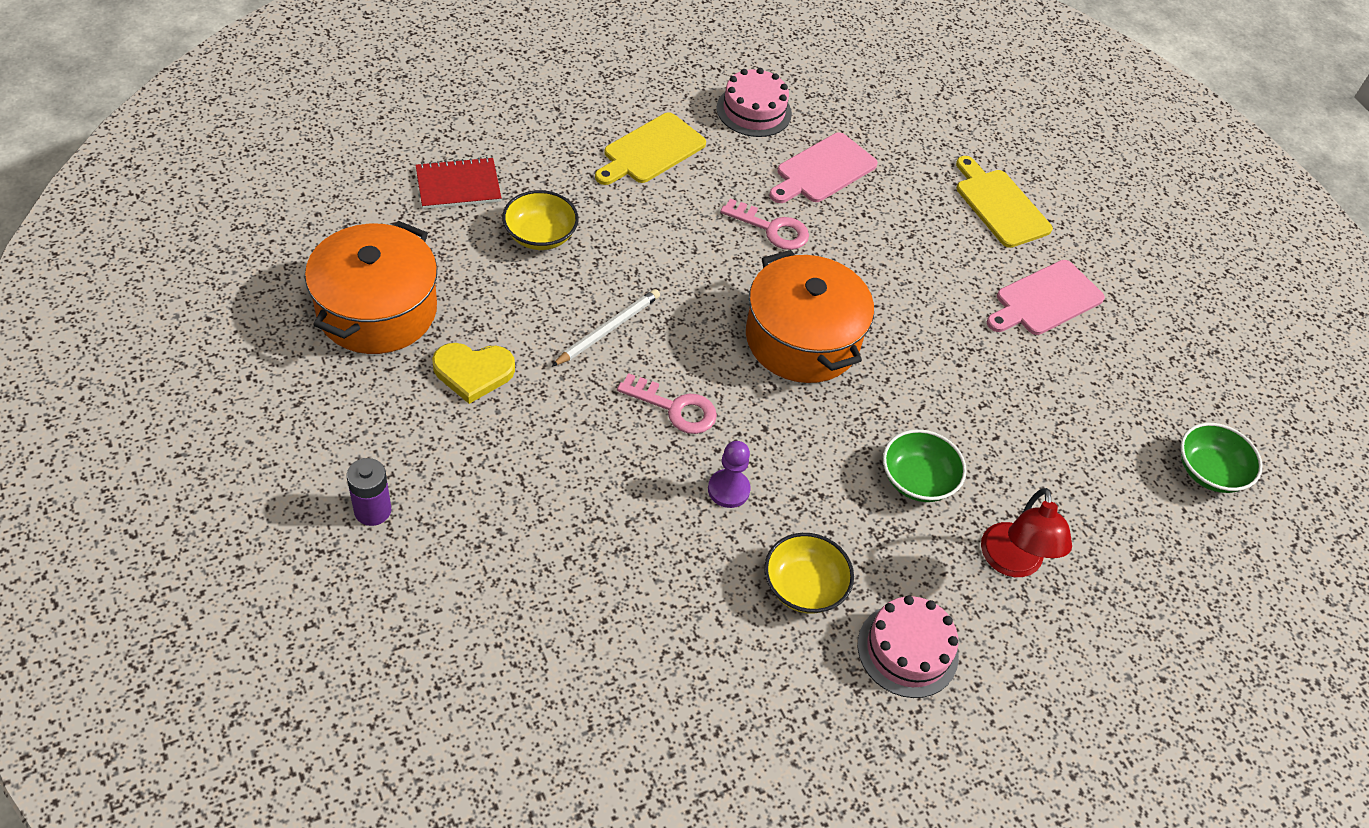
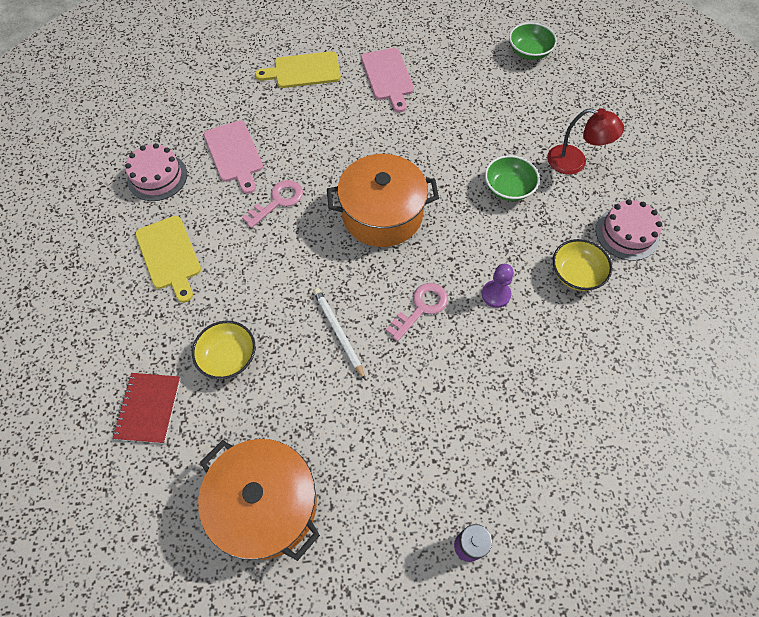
camera: 65 degrees left, 10 degrees up
yellow heart [432,343,515,404] -> none

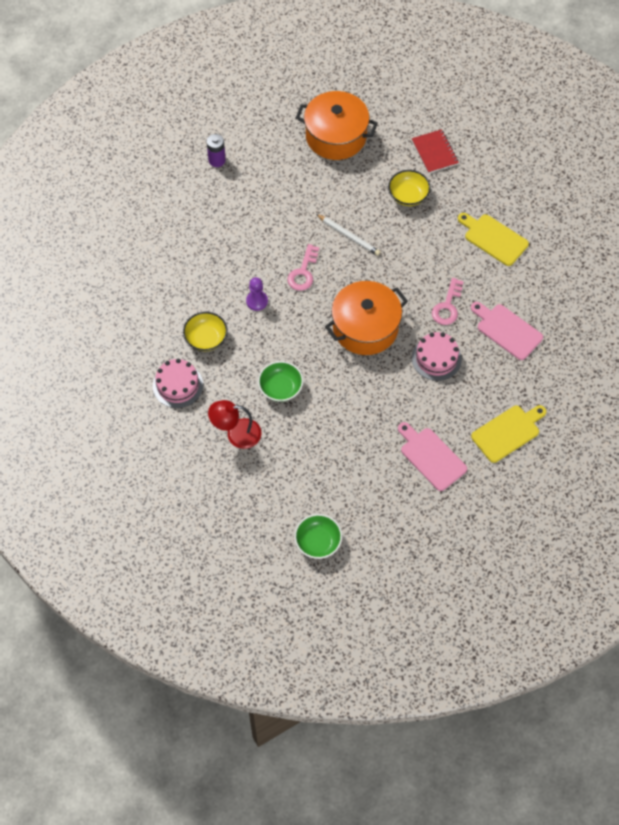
camera: 155 degrees right, 0 degrees up
pink cake [125,143,187,201] -> pink cake moved to [412,332,462,381]

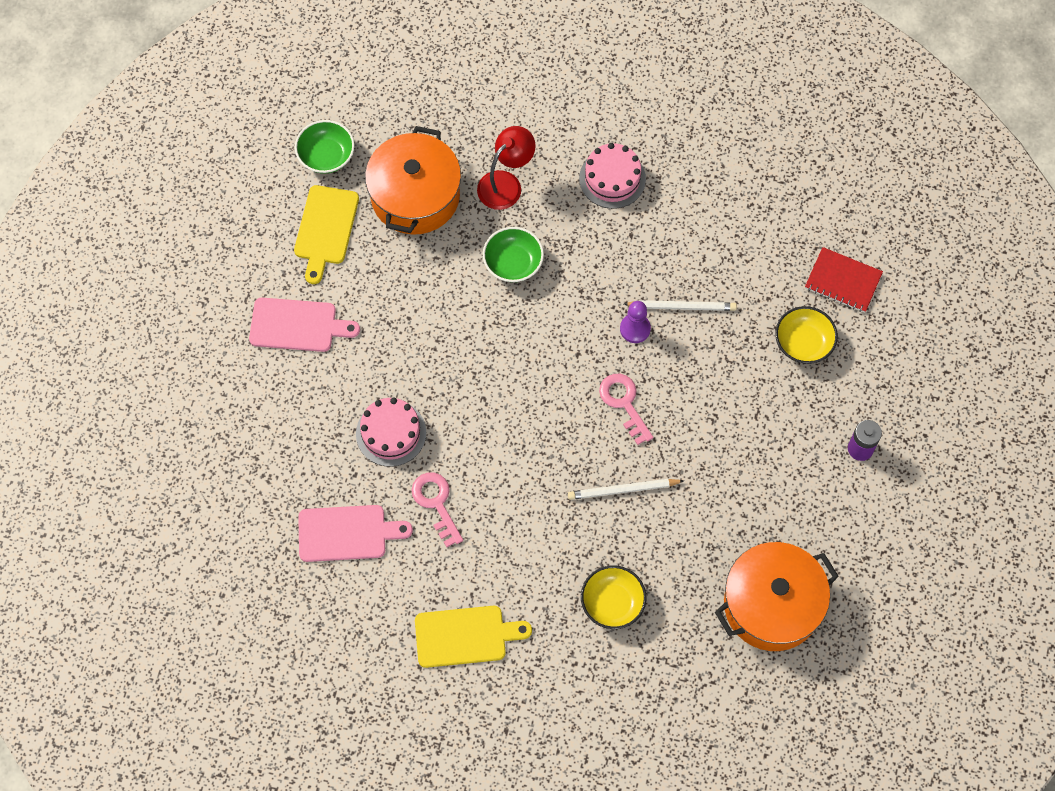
camera: 135 degrees right, 5 degrees up
yellow bowl [183,312,228,351] -> yellow bowl moved to [775,306,838,364]
orange pot [325,281,408,355] -> orange pot moved to [365,126,461,235]
red notebook [412,129,459,173] -> red notebook moved to [805,247,883,313]
yellow cutting board [471,405,546,463] -> yellow cutting board moved to [294,185,359,284]
none -> white pencil [624,300,737,311]

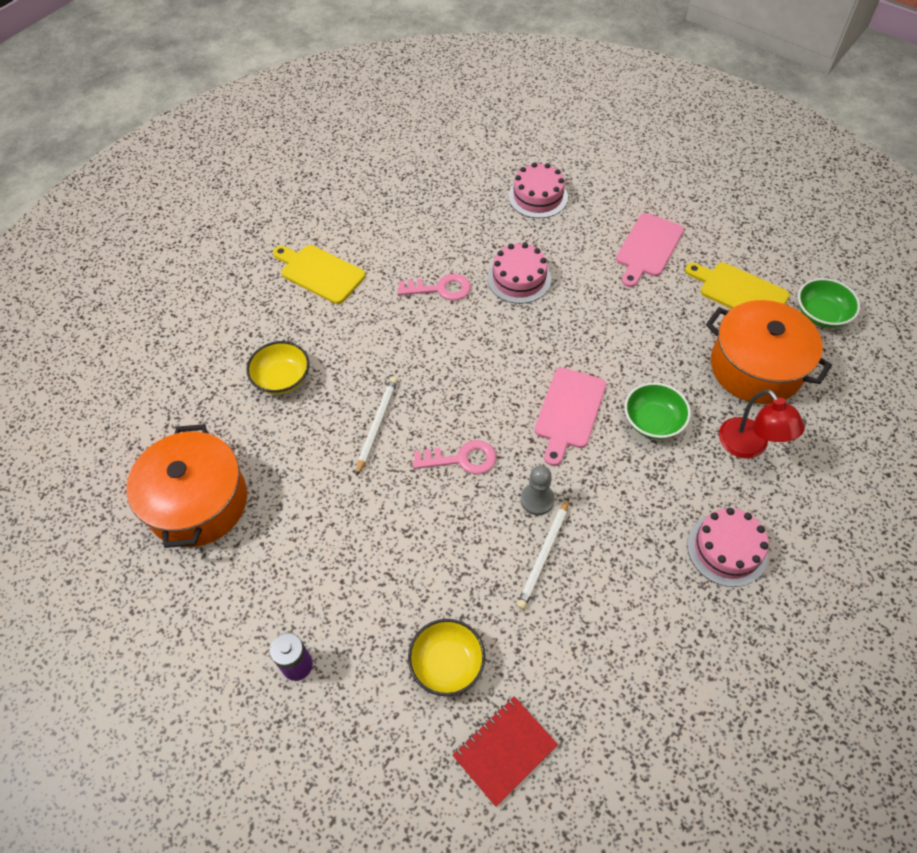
camera: 115 degrees right, 10 degrees down
pink cutting board [298,505,413,562] -> pink cutting board moved to [534,368,606,466]
yellow cutting board [415,606,532,668] -> yellow cutting board turned 105 degrees clockwise [273,245,366,304]
purple pawn [620,301,651,343] -> grey pawn [520,465,555,516]
none -> pink cake [508,162,568,218]

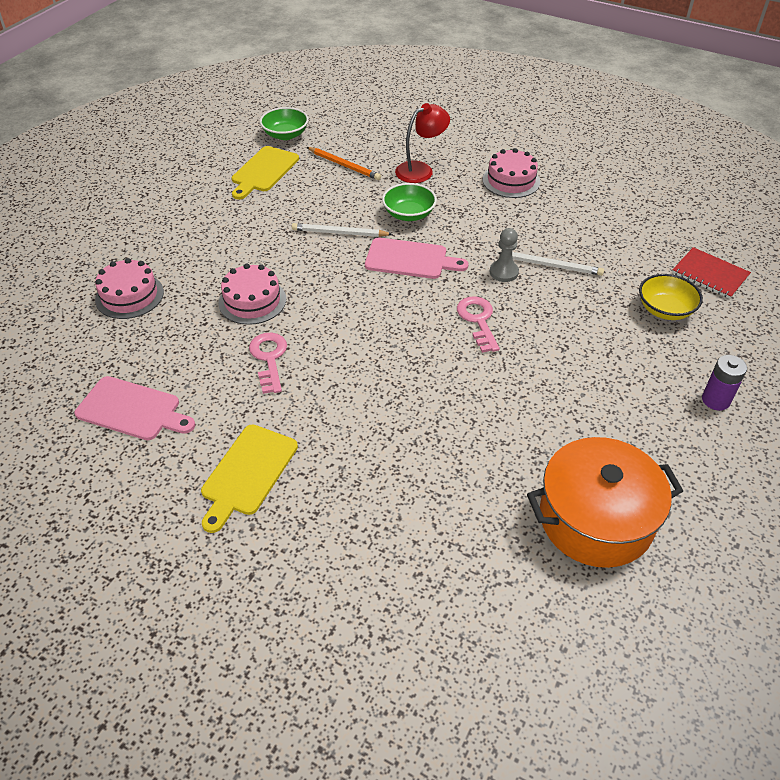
camera: 100 degrees left, 10 degrees down
yellow bowl [246,341,310,394] -> none
white pencil [356,377,398,476] -> white pencil moved to [292,223,393,237]
pink cutting board [616,213,684,287] -> pink cutting board moved to [75,376,195,440]
orange pot [706,300,832,404] -> orange pencil [307,147,381,180]

